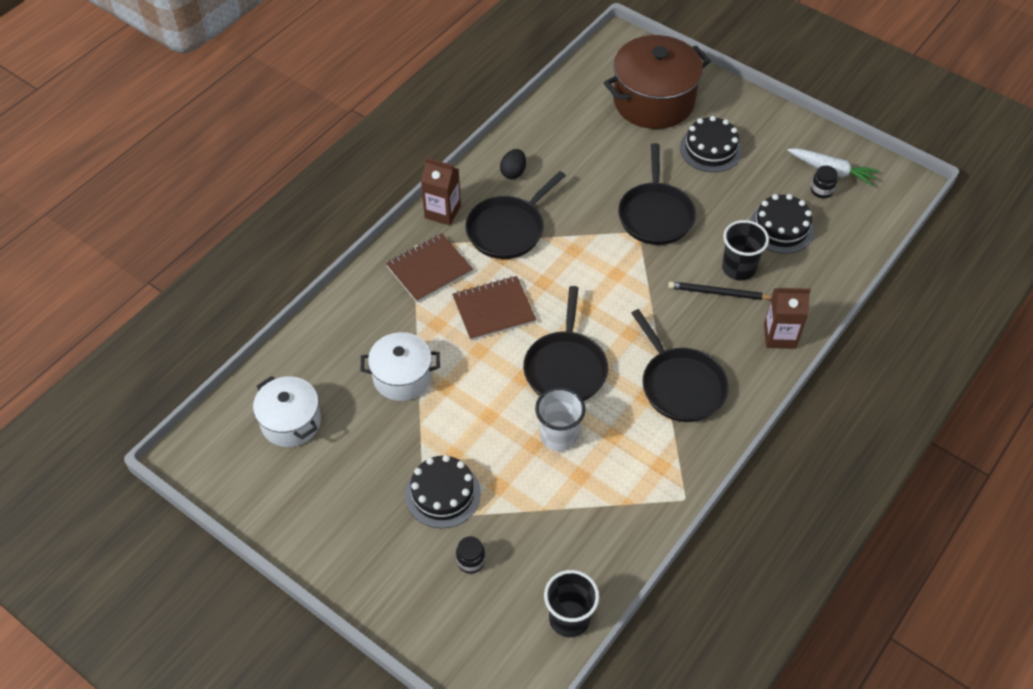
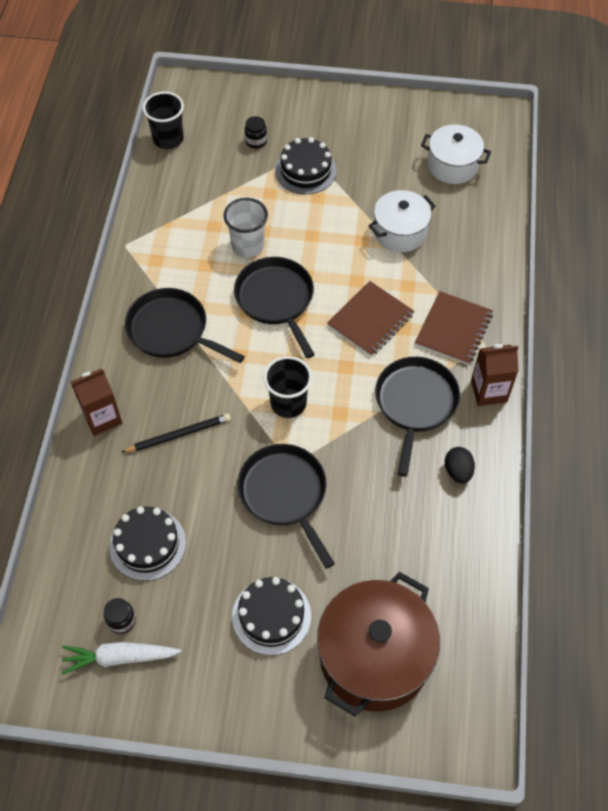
camera: 150 degrees right, 5 degrees up
black cup [722,220,769,280] -> black cup moved to [263,356,312,418]

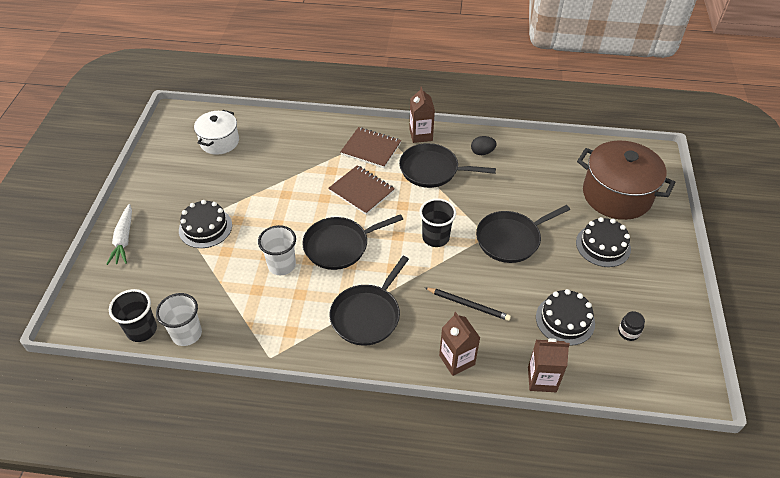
camera: 90 degrees left, 10 degrees down
white carrot [62,642,181,675] -> white carrot moved to [106,204,132,265]
black pencil [121,413,231,453] -> black pencil turned 135 degrees clockwise [424,287,511,321]
black jar [245,116,267,149] -> none
white pot [368,190,436,252] -> none
none -> white cup [156,293,202,346]
none -> brown carton [528,338,570,392]

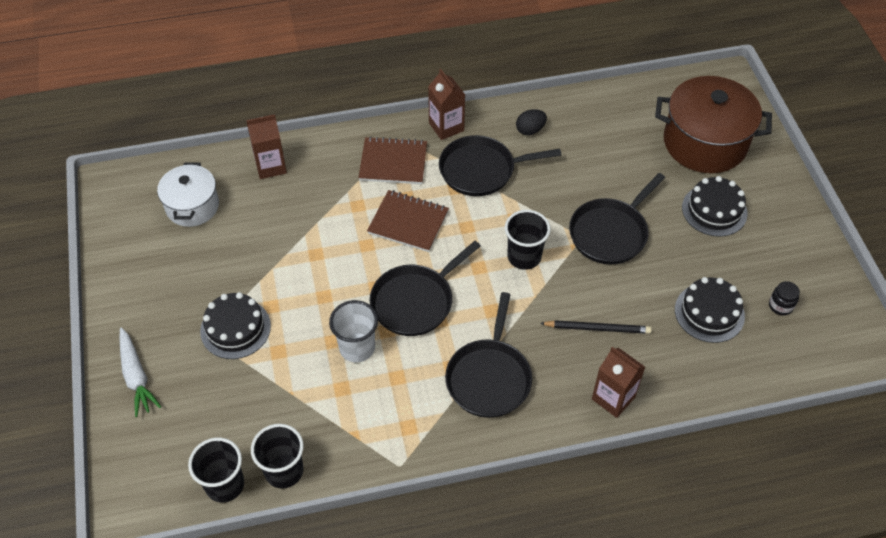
camera: 20 degrees left, 5 degrees up
white cup [156,293,202,346] -> black cup [251,424,304,489]
brown carton [528,338,570,392] -> brown carton moved to [246,114,287,179]

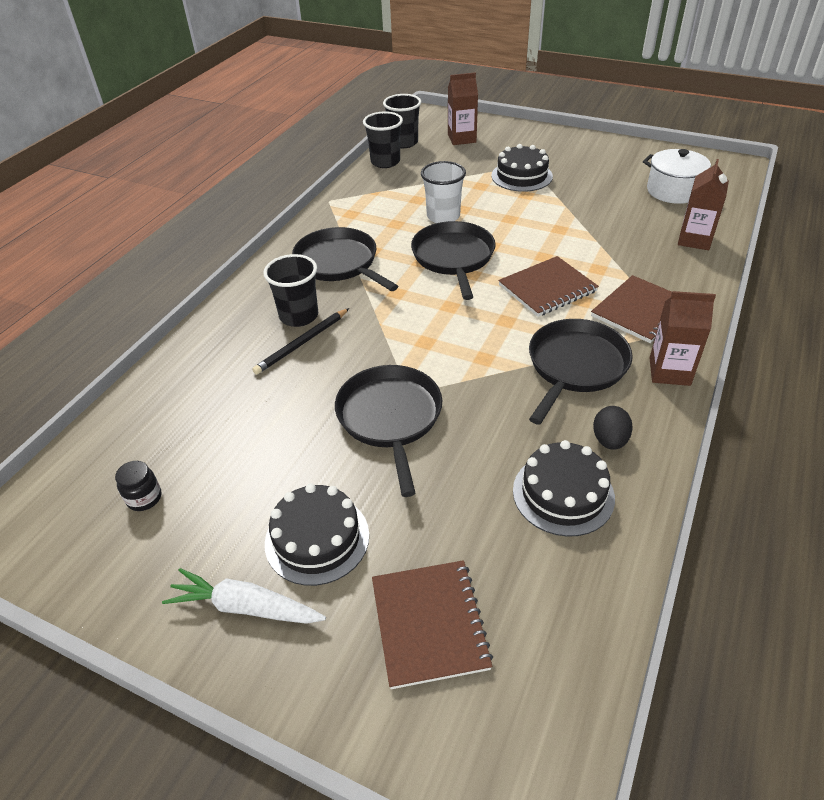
camera: 130 degrees right, 10 degrees down
white carrot [119,327,161,417] -> white carrot moved to [162,568,326,624]
black cup [505,210,551,270] -> black cup moved to [263,254,318,327]
brown carton [592,347,645,418] -> brown carton moved to [448,72,478,145]
brown pot [655,76,772,173] -> brown notebook [372,560,493,689]
black cake [675,277,745,343] -> black cake moved to [513,440,615,537]

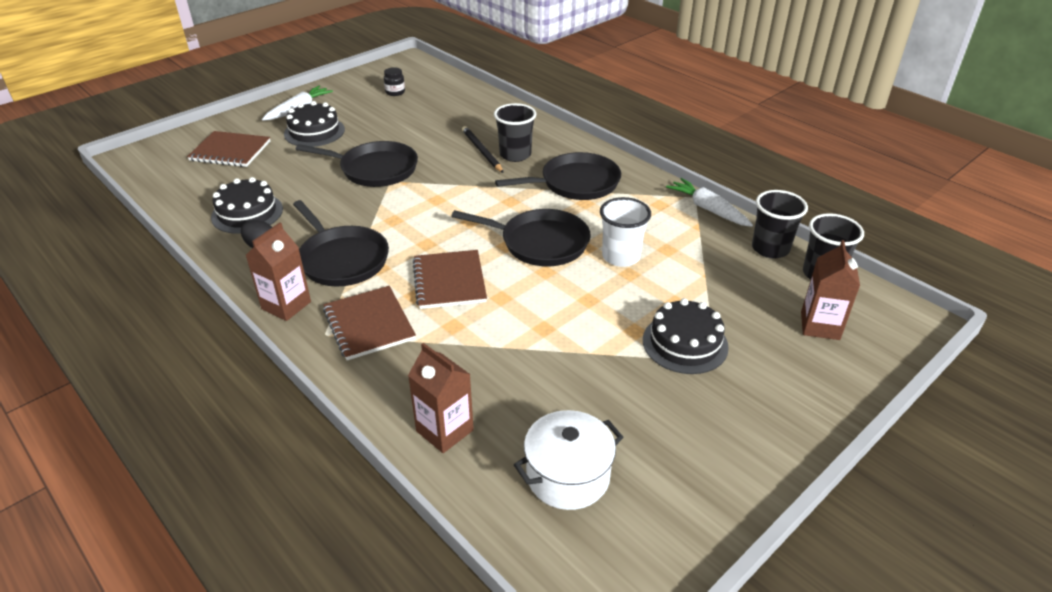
camera: 110 degrees right, 5 degrees down
none -> white carrot [666,178,753,227]

